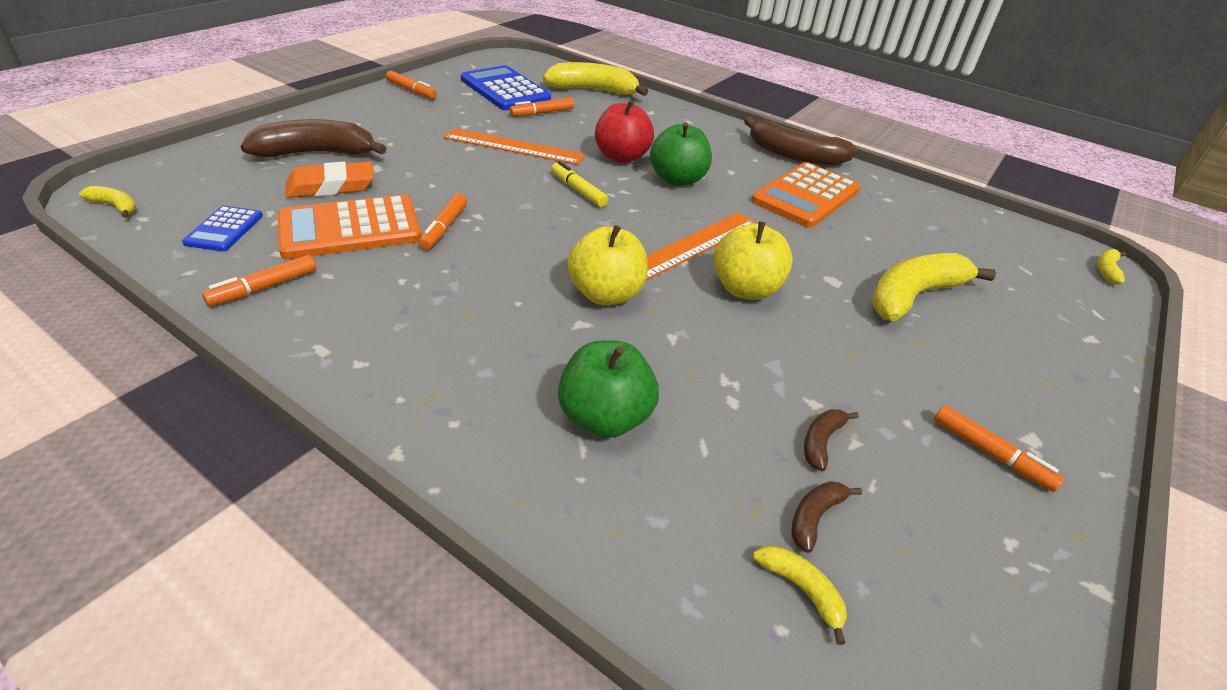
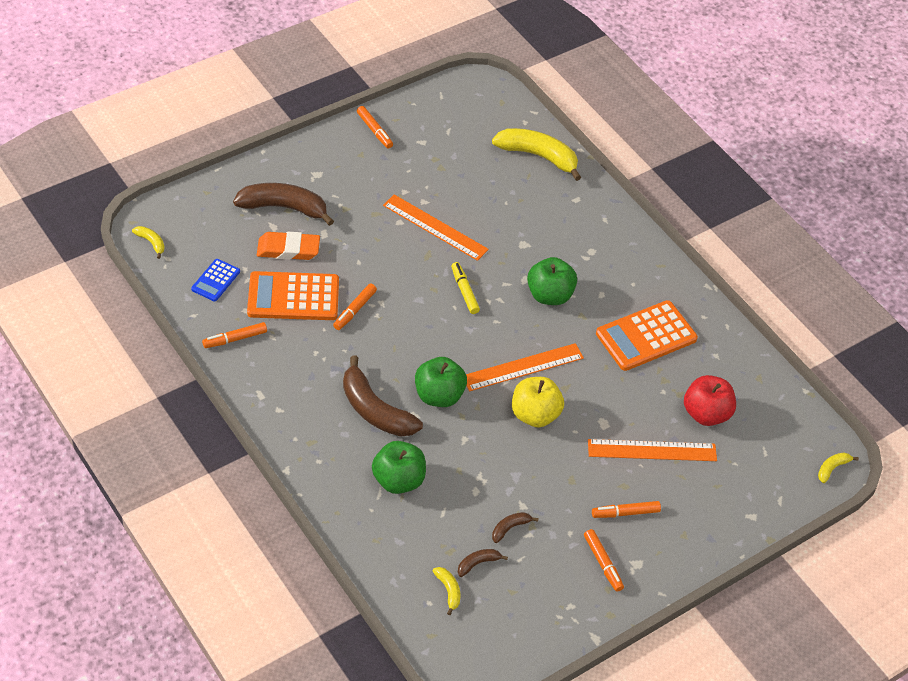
camera: 20 degrees right, 10 degrees up
blue calculator [461,65,551,110] -> none
orange marker [509,97,574,117] -> orange marker moved to [592,501,661,518]
yellow apple [568,225,648,305] -> green apple [415,357,467,407]
red apple [595,100,654,163] -> red apple moved to [684,375,736,426]
brown banana [744,117,857,166] -> brown banana moved to [343,355,423,436]
yellow banana [871,253,996,321] -> orange ruler [588,439,717,461]

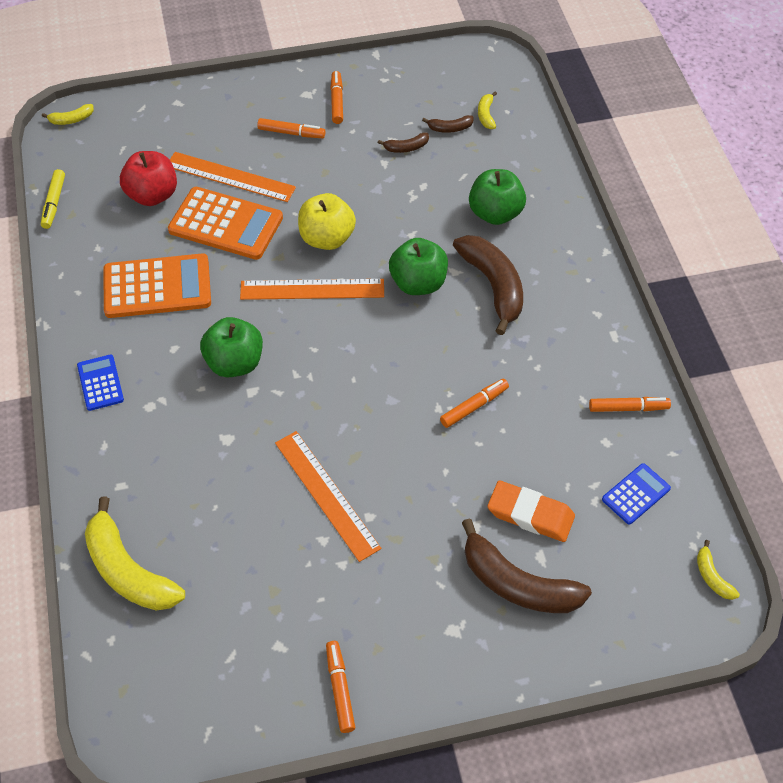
camera: 155 degrees left, 5 degrees up
orange calculator [247,271,339,320] -> orange calculator moved to [168,187,283,260]
yellow marker [451,262,480,314] -> yellow marker moved to [41,169,65,229]
none -> blue calculator [77,354,124,411]

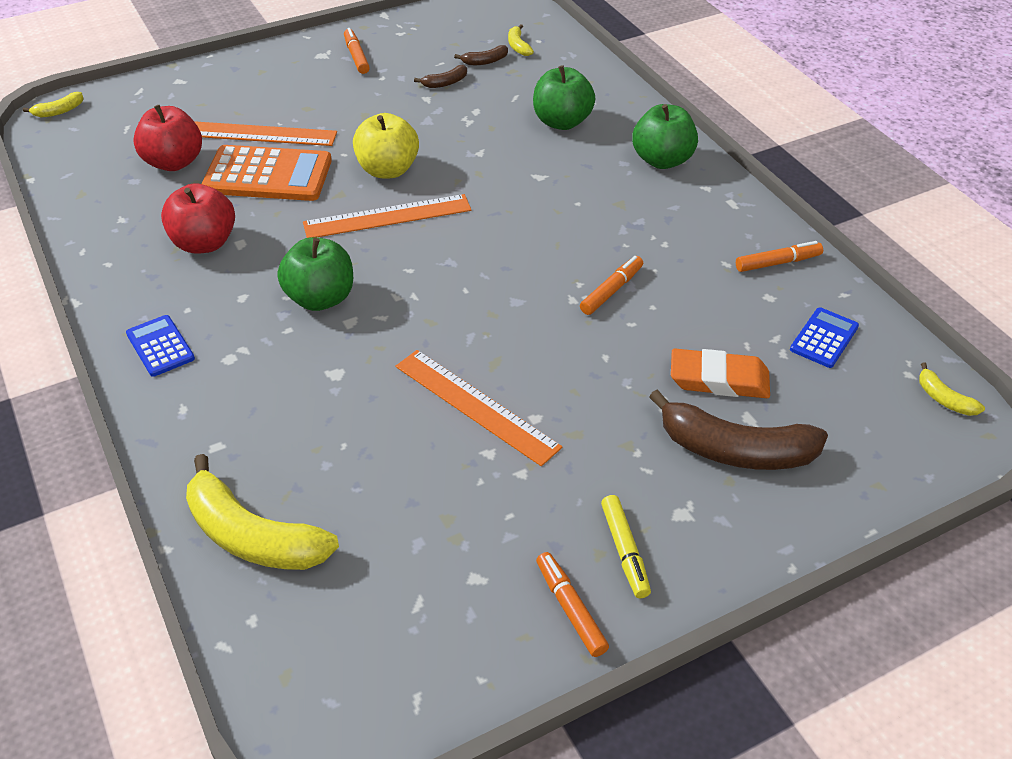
camera: 15 degrees left, 10 degrees down
yellow marker [41,169,65,229] -> yellow marker moved to [601,495,651,598]
orange calculator [104,253,211,318] -> red apple [161,183,235,254]
orange marker [257,118,326,138] -> none
green apple [389,238,448,295] -> green apple moved to [632,104,698,169]
brown banana [453,235,523,335] -> none

